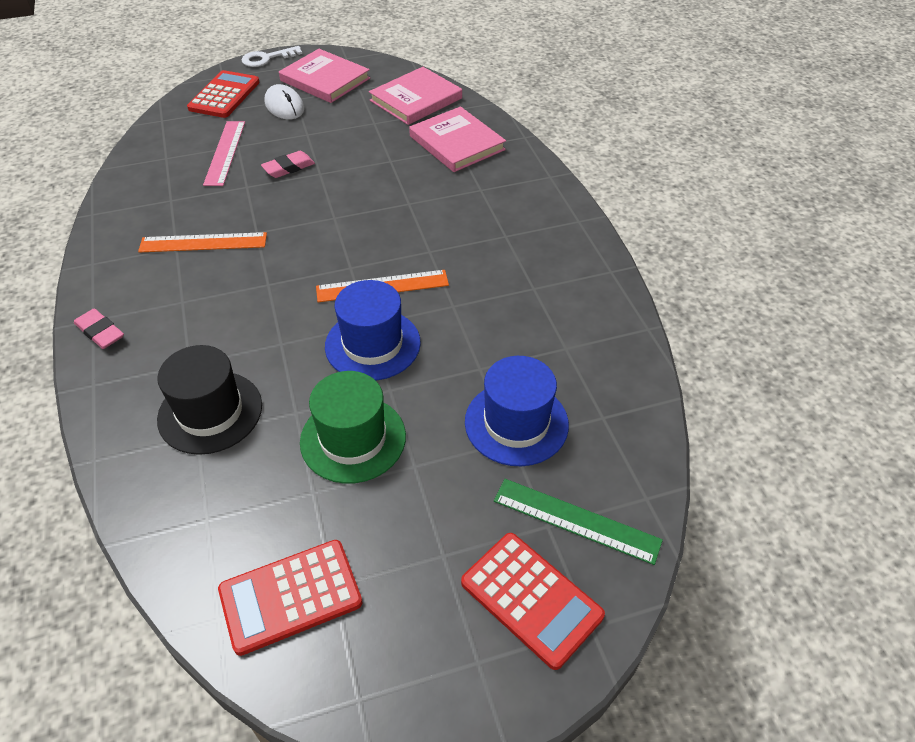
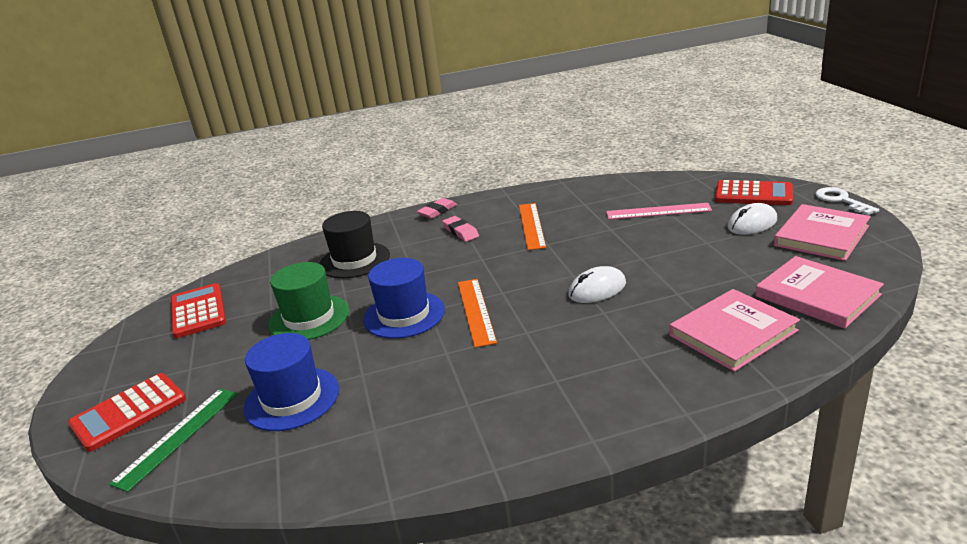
camera: 95 degrees right, 20 degrees down
pink eraser [261,151,315,178] -> pink eraser moved to [442,216,479,242]
none -> white mouse [568,266,626,303]

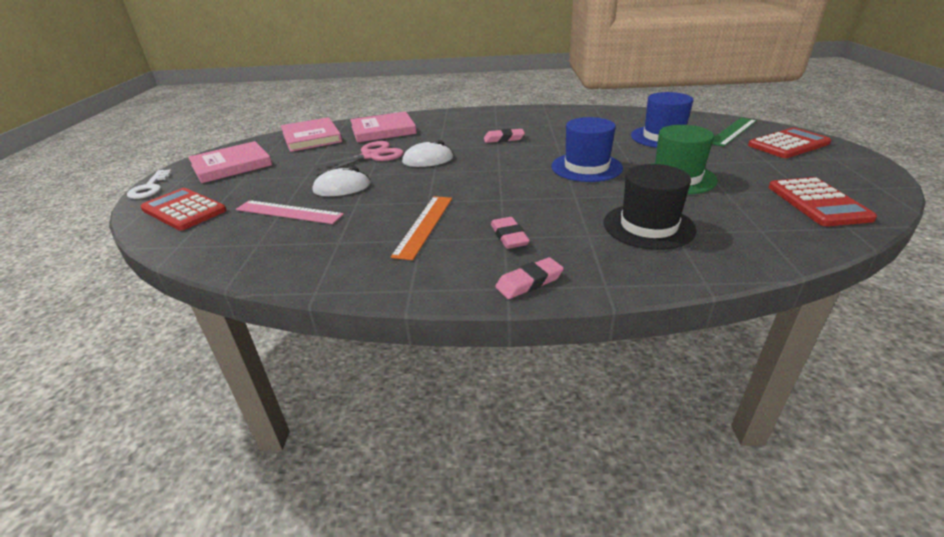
camera: 165 degrees left, 5 degrees up
orange ruler [458,279,497,348] -> none
white mouse [727,203,777,235] -> white mouse moved to [312,166,370,196]
none -> pink scissors [307,141,404,176]
none -> pink eraser [484,129,525,143]

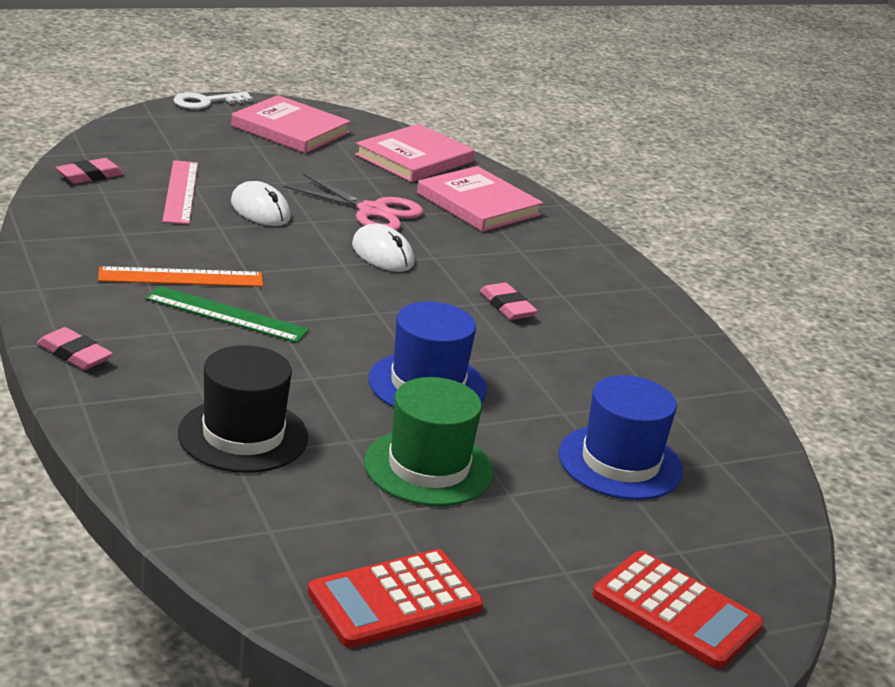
camera: 60 degrees right, 5 degrees down
red calculator [140,188,226,231] -> none
pink eraser [491,217,530,249] -> pink eraser moved to [56,158,124,184]
green ruler [712,118,757,147] -> green ruler moved to [145,286,309,343]

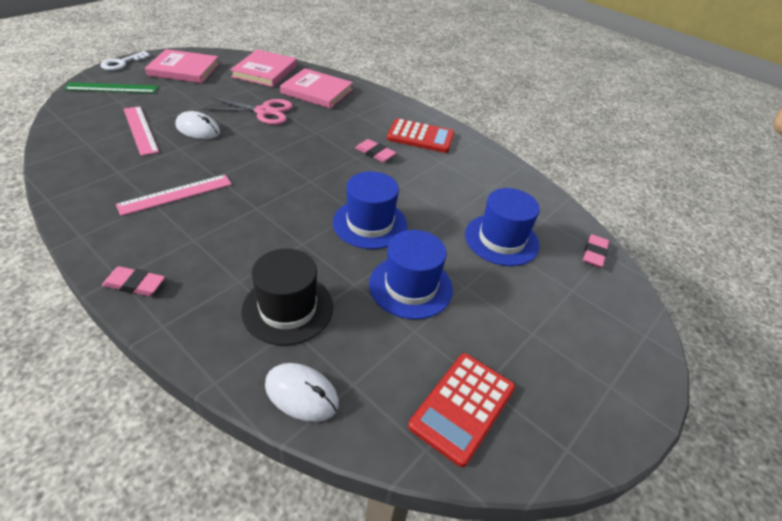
camera: 25 degrees left, 15 degrees up
pink eraser [56,158,124,184] -> pink eraser moved to [583,234,609,268]
orange ruler [98,266,263,287] -> pink ruler [116,175,232,216]
green ruler [145,286,309,343] -> green ruler moved to [64,82,158,93]
white mouse [352,224,414,272] -> white mouse moved to [265,363,339,422]
green hat [364,377,494,506] -> blue hat [369,230,453,320]
red calculator [593,551,764,669] -> red calculator moved to [387,119,455,153]

